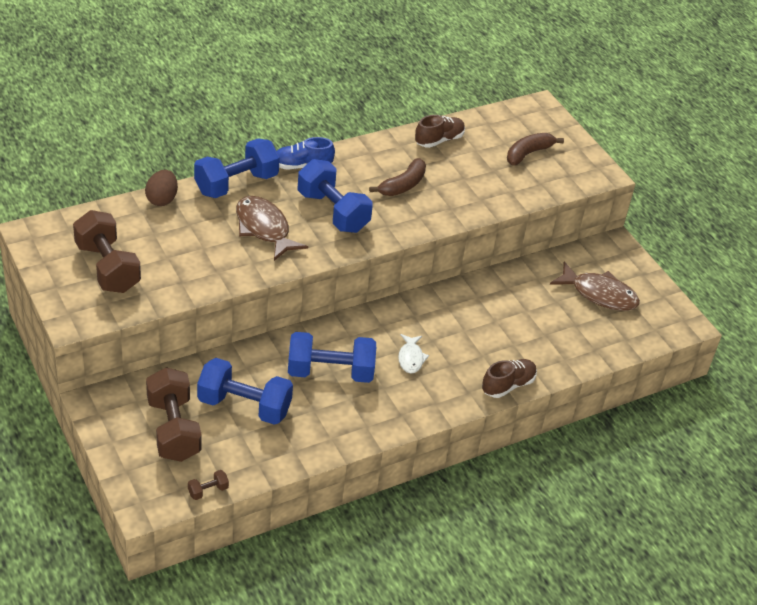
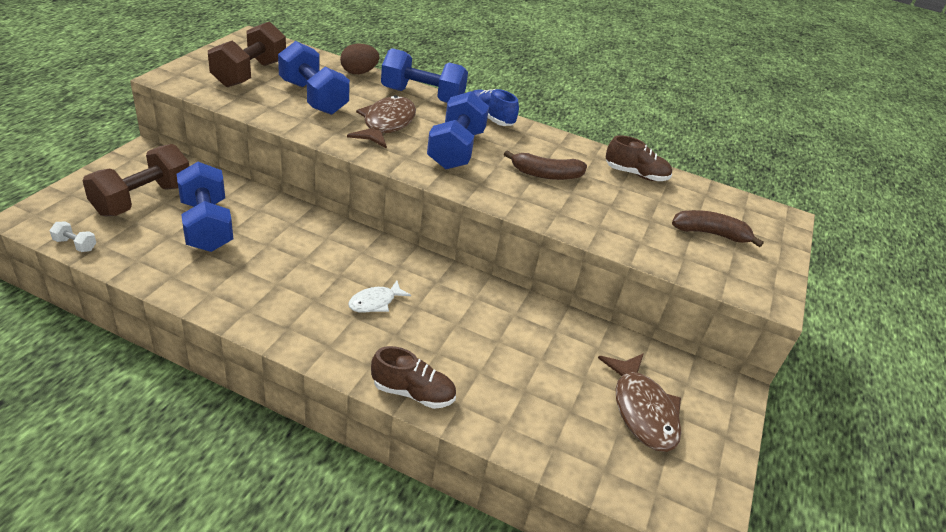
camera: 50 degrees right, 5 degrees down
brown dumbbell [188,470,229,500] -> white dumbbell [50,221,96,252]
blue dumbbell [288,332,376,383] -> blue dumbbell moved to [278,41,350,115]

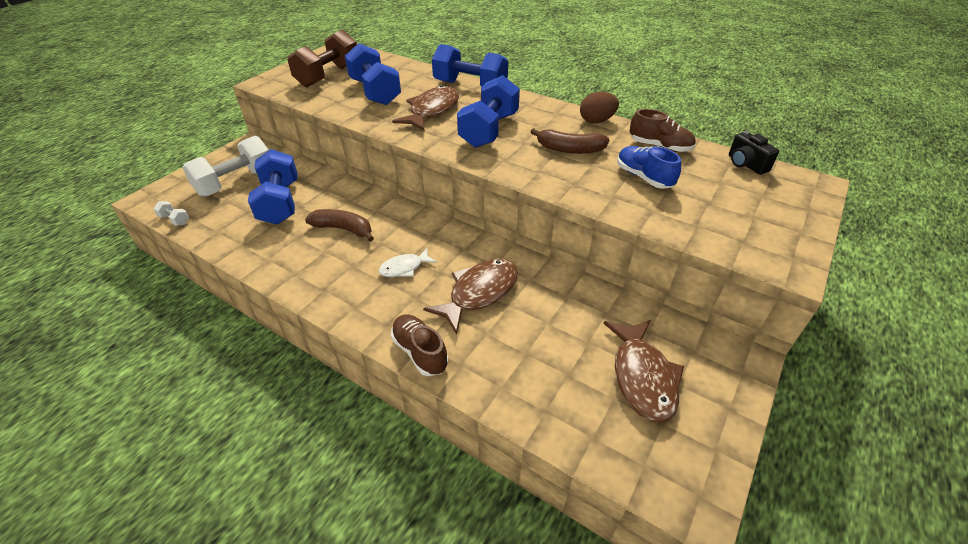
camera: 15 degrees right, 5 degrees up
brown dumbbell [83,144,189,216] -> white dumbbell [182,136,269,197]
brown egg [340,44,379,74] -> brown egg moved to [580,92,619,123]
brown shoe [371,346,456,409] -> brown shoe turned 150 degrees counterclockwise [391,314,448,376]
blue shoe [472,89,519,126] -> blue shoe moved to [617,146,681,189]
brown banana [672,210,764,247] -> brown banana moved to [305,209,374,241]
none -> brown fish [423,259,518,335]
none -> black camera [729,131,779,175]

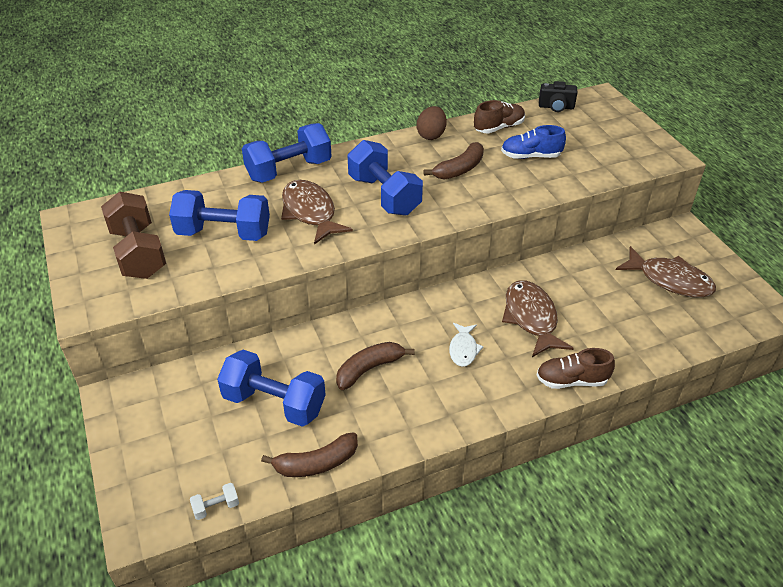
camera: 55 degrees left, 0 degrees up
white dumbbell [182,136,269,197] -> none
none -> brown banana [261,432,358,477]

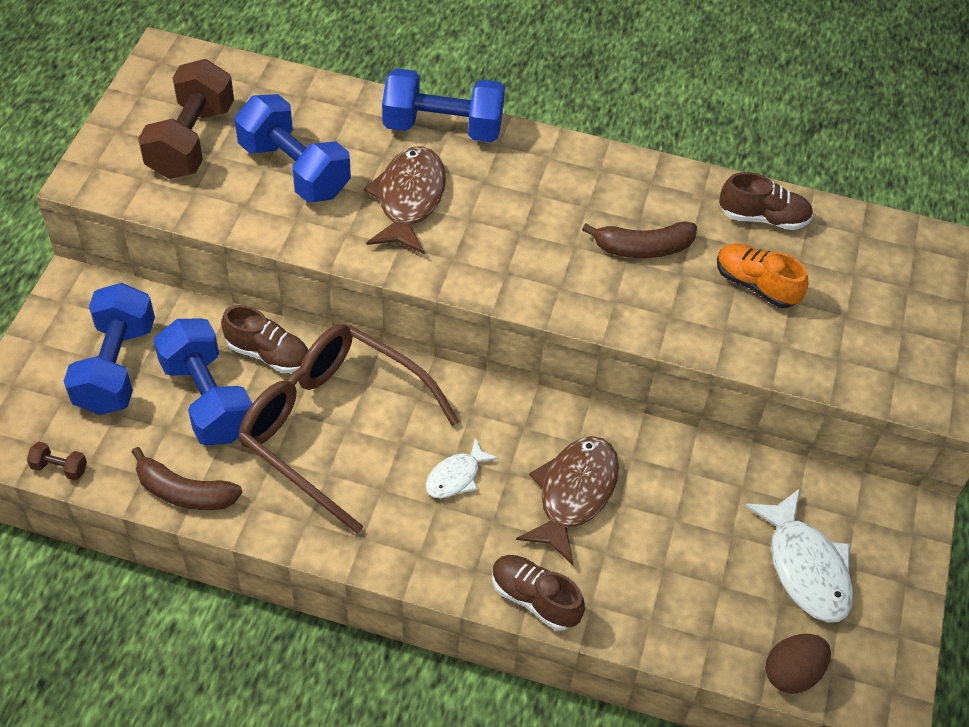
camera: 35 degrees right, 10 degrees up
white dumbbell [190,483,239,520] -> brown dumbbell [27,442,87,480]
brown banana [336,342,415,390] -> brown glasses [238,324,459,534]
blue dumbbell [347,140,423,216] -> blue dumbbell moved to [64,283,155,415]
brown egg [417,106,447,140] -> brown egg moved to [765,634,831,694]
blue shoe [501,125,566,159] -> orange shoe [717,243,809,308]
black camera [539,81,578,112] -> none
brown fish [616,246,716,297] -> white fish [744,488,854,623]
none -> brown shoe [221,305,309,373]

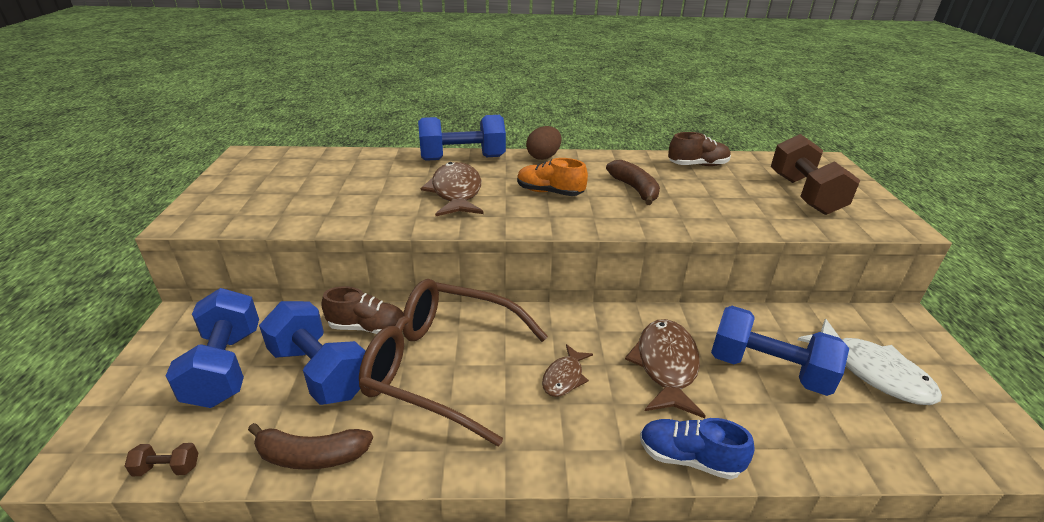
camera: 15 degrees left, 20 degrees down
brown dumbbell [138,59,234,179] -> brown dumbbell moved to [771,134,860,215]
blue dumbbell [235,94,351,202] -> blue dumbbell moved to [711,306,849,396]
white fish [426,438,499,498] -> brown fish [542,344,593,397]
brown shoe [492,555,585,630] -> blue shoe [640,418,755,480]
brown banana [582,221,697,258] -> brown banana turned 90 degrees counterclockwise [606,160,660,205]
orange shoe [717,243,809,308] -> orange shoe moved to [517,158,588,196]
brown egg [765,634,831,694] -> brown egg moved to [526,126,562,160]

